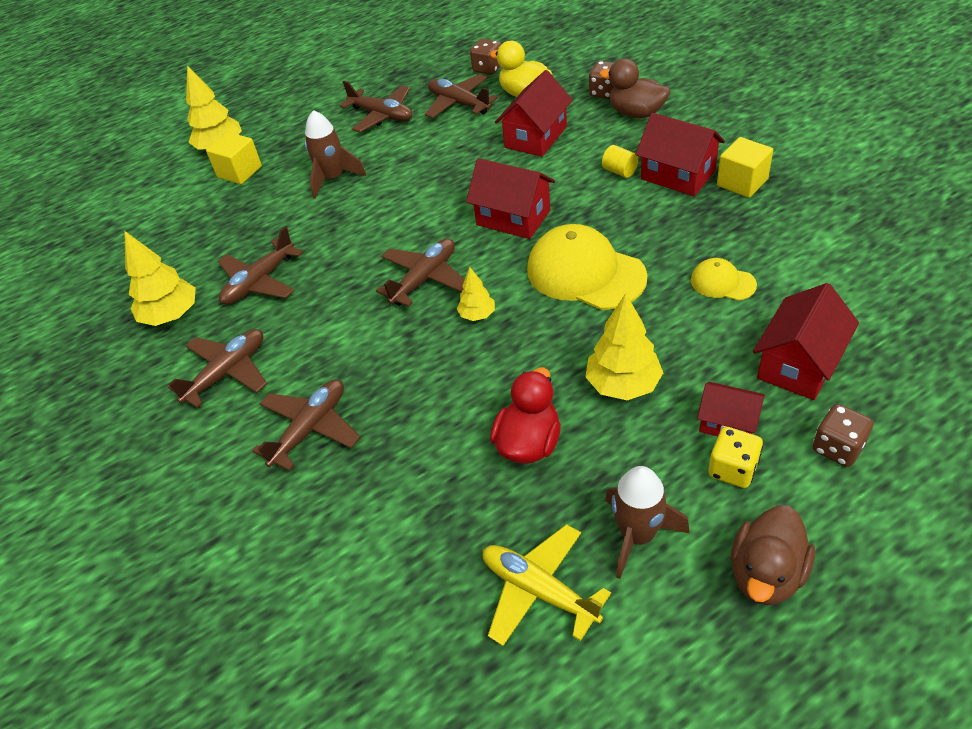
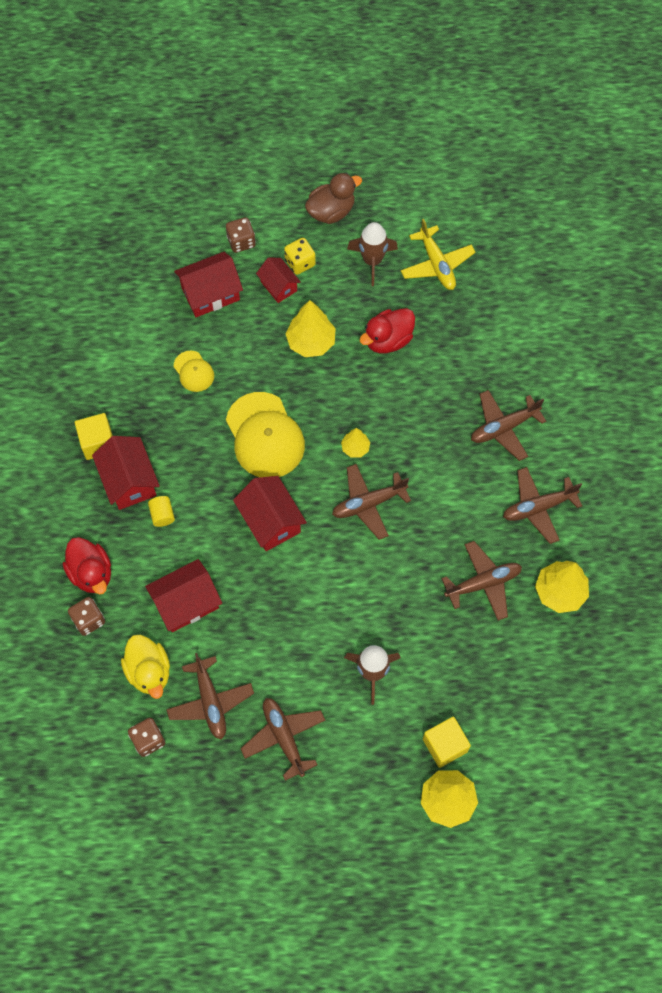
camera: 155 degrees left, 20 degrees up
brown duck [599,58,670,118] -> red duck [63,537,111,594]

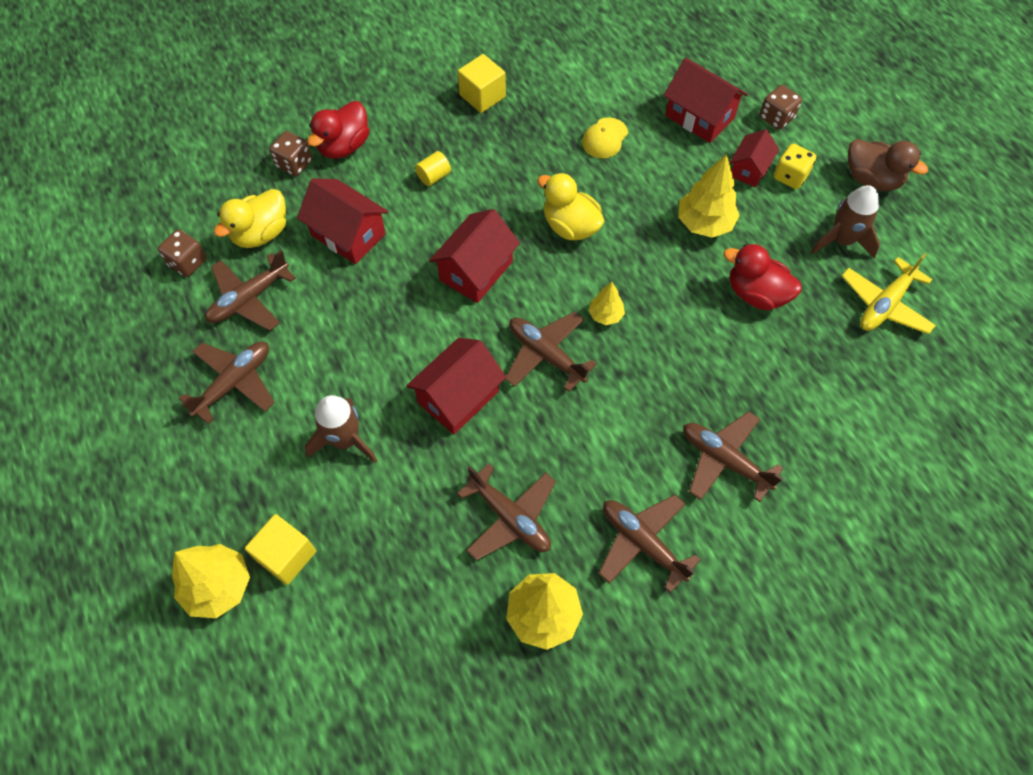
camera: 65 degrees right, 5 degrees down
red house [92,436,160,510] -> red house moved to [406,338,506,434]
yellow cap [226,392,305,477] -> yellow duck [537,173,604,240]

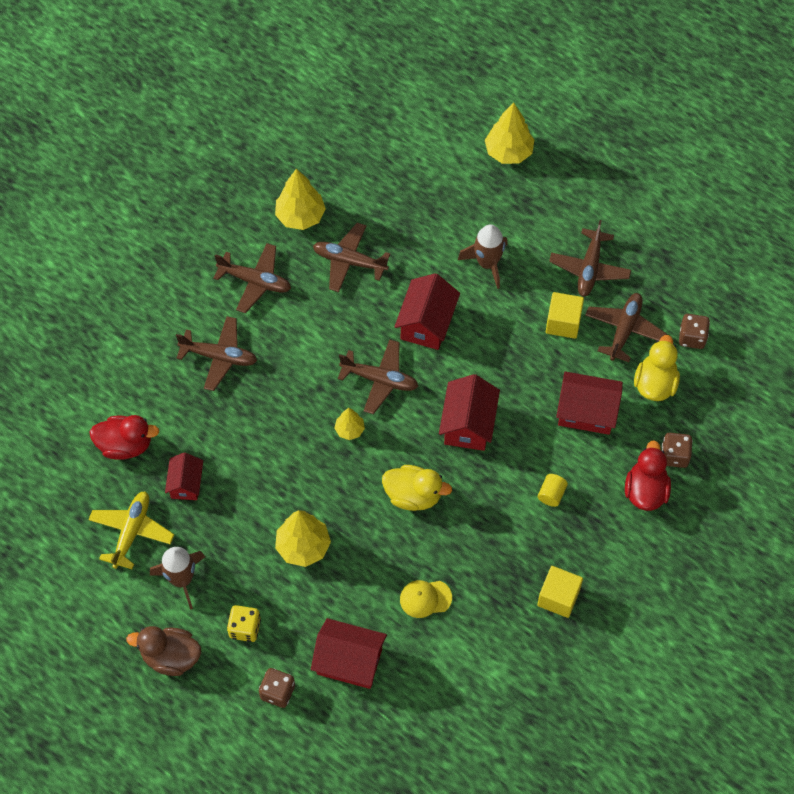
camera: 155 degrees right, 0 degrees up
yellow cube [245,514,316,585] -> yellow cube moved to [546,292,584,339]
yellow cap [582,117,628,158] -> yellow cap turned 105 degrees counterclockwise [400,580,452,618]
red duck [724,244,802,310] -> red duck moved to [89,415,159,460]
red house [729,129,779,187] -> red house moved to [165,452,203,500]

